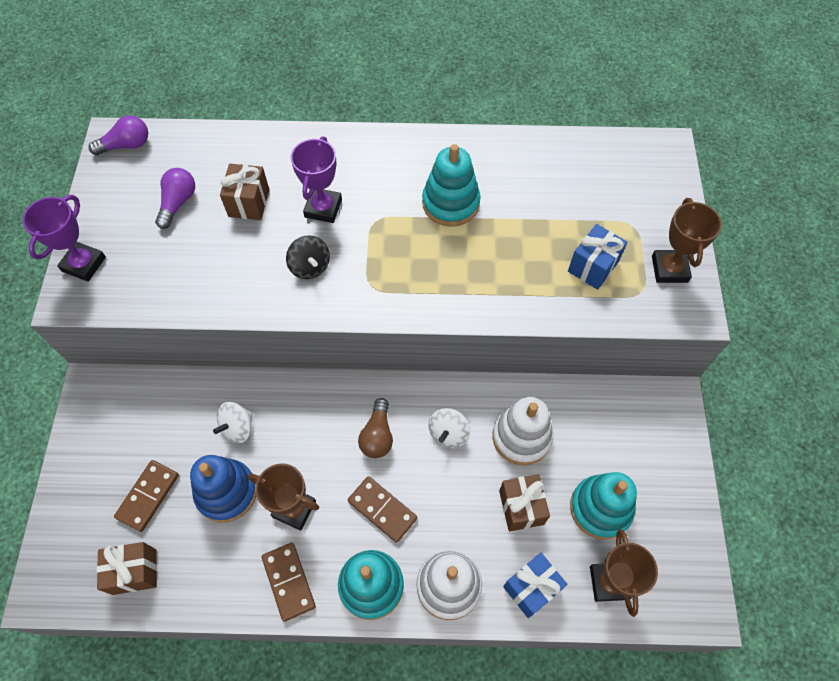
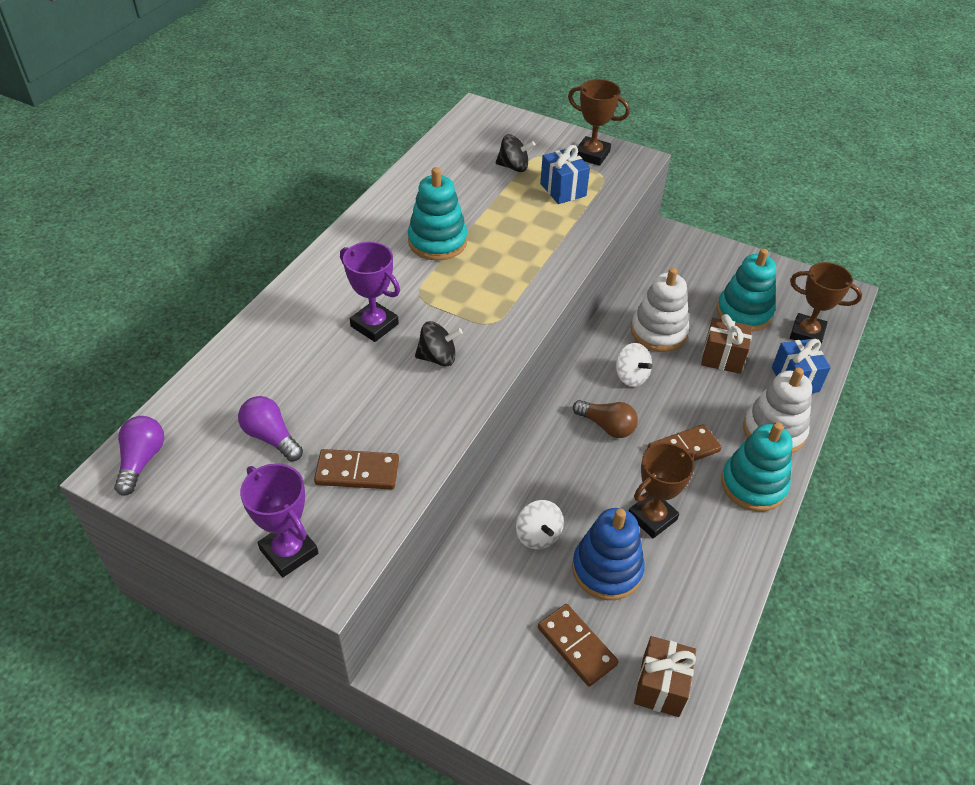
camera: 65 degrees left, 15 degrees down
brown gift [220,164,269,220] -> none
brown domino [262,543,316,622] -> brown domino moved to [314,449,399,490]
none -> black spinning top [496,134,535,172]

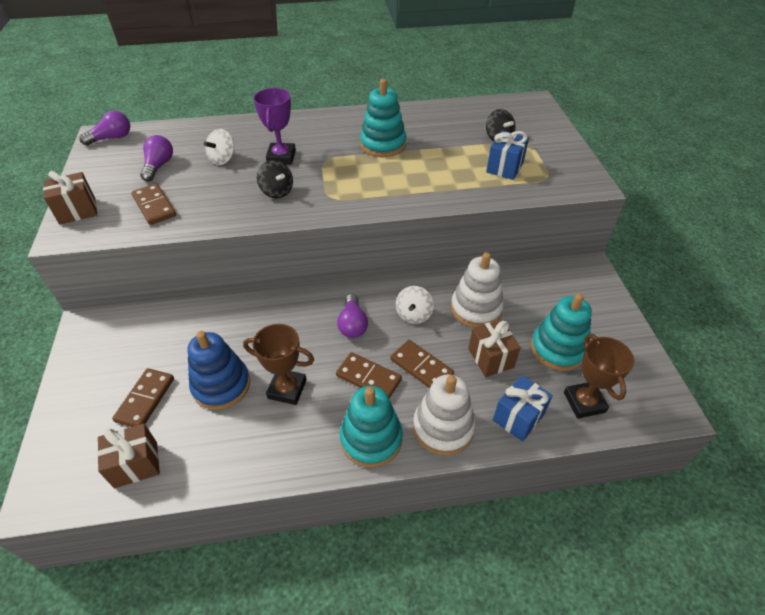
camera: 55 degrees right, 0 degrees up
purple trophy [240,463,318,577] -> brown gift [43,171,97,225]
white spinning top [516,500,564,549] -> white spinning top moved to [204,129,234,165]
brown trophy [568,79,630,166] -> none
brown light bulb [573,400,638,438] -> purple light bulb [337,294,368,338]
none -> brown domino [391,340,454,388]

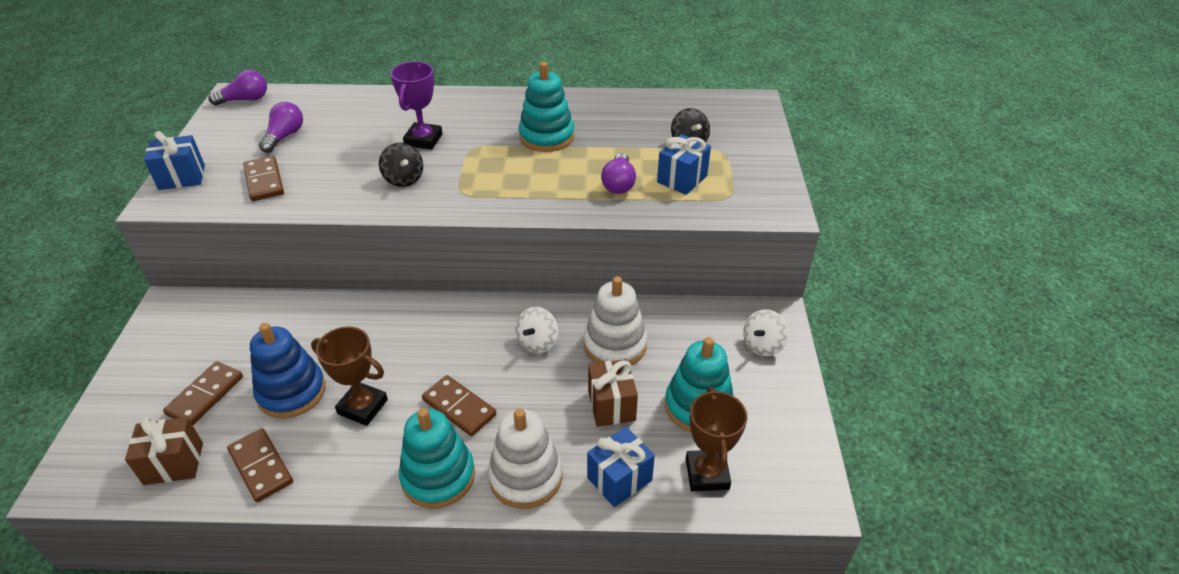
camera: 10 degrees right, 5 degrees down
brown gift [43,171,97,225] -> blue gift [144,131,205,190]
white spinning top [204,129,234,165] -> white spinning top moved to [743,309,789,356]
purple light bulb [337,294,368,338] -> purple light bulb moved to [601,153,636,194]
brown domino [391,340,454,388] -> brown domino moved to [227,428,293,502]

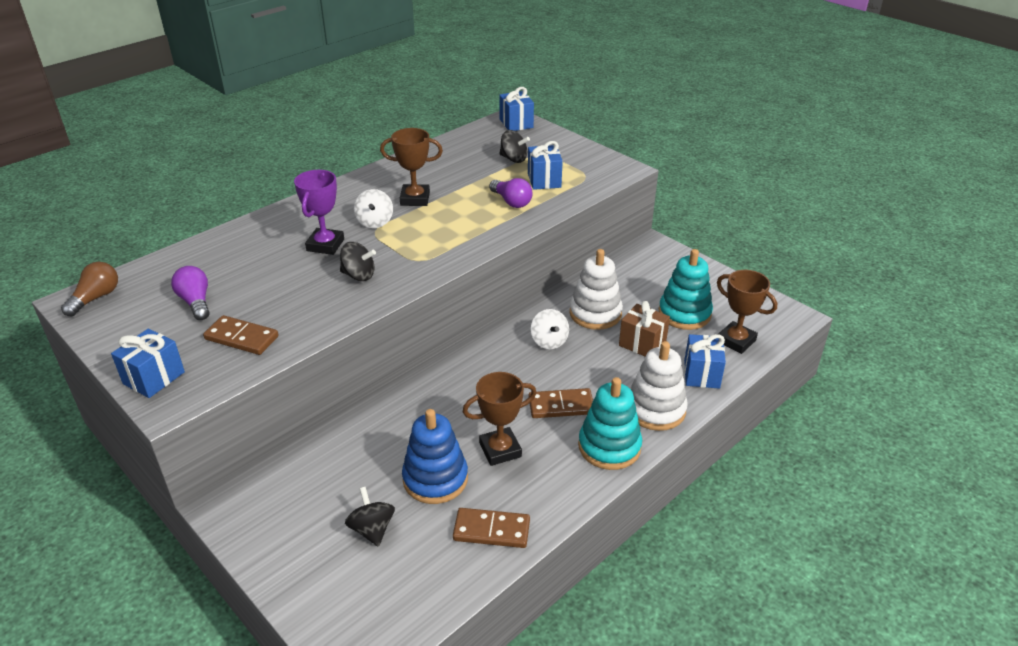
camera: 45 degrees left, 5 degrees down
brown gift [125,416,203,485] -> none
brown domino [163,361,243,425] -> black spinning top [345,487,395,547]
purple light bulb [208,70,267,105] -> brown light bulb [61,262,118,316]
purple trophy [390,61,443,150] -> purple trophy turned 45 degrees clockwise [294,170,344,255]
turquoise stacking toy [519,62,574,152] -> brown trophy [380,128,443,206]
white spinning top [743,309,789,356] -> white spinning top moved to [354,189,393,228]
none -> blue gift [499,87,534,131]

